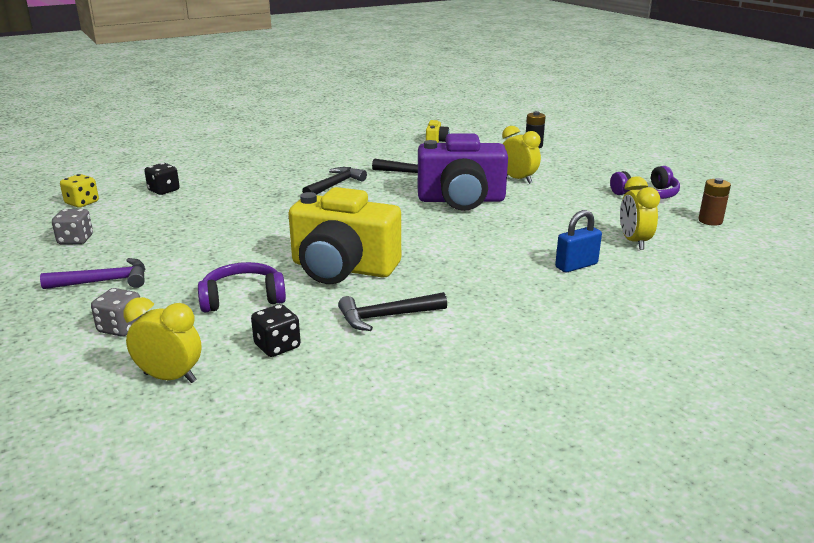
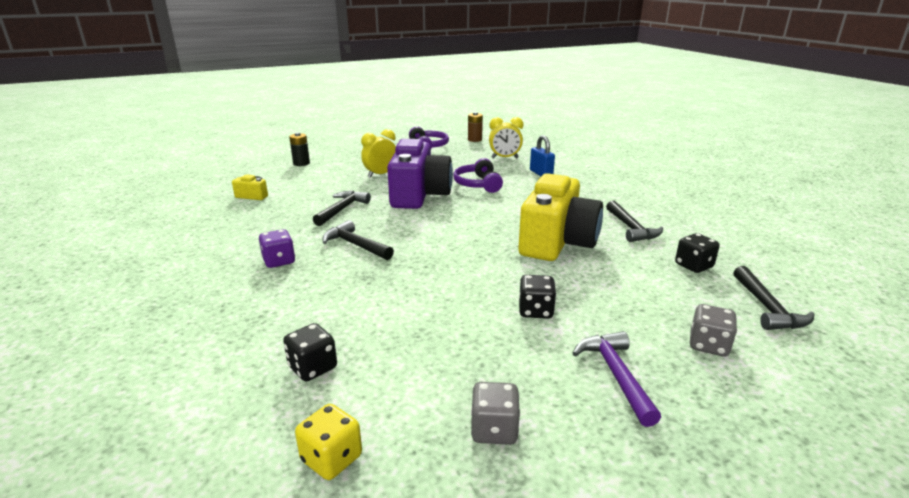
camera: 85 degrees left, 0 degrees up
yellow clock [124,297,202,383] -> black hammer [733,266,815,330]
purple headphones [198,262,286,312] -> purple headphones moved to [453,158,503,193]
none -> purple dice [259,229,295,268]
none -> black dice [519,275,556,319]

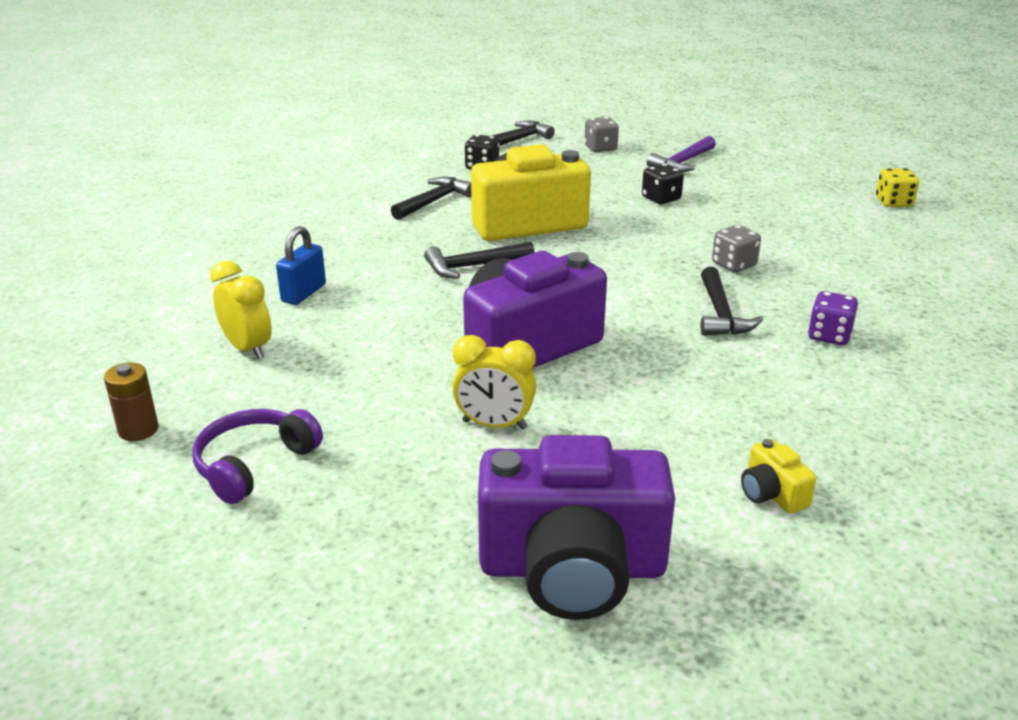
camera: 130 degrees left, 5 degrees up
black dice [283,323,337,381] -> none
black battery [289,132,310,166] -> purple camera [478,435,675,620]
black hammer [313,191,371,226] -> black hammer moved to [424,242,535,279]
purple headphones [453,158,503,193] -> none
grey dice [471,382,520,445] -> grey dice moved to [712,225,761,272]

